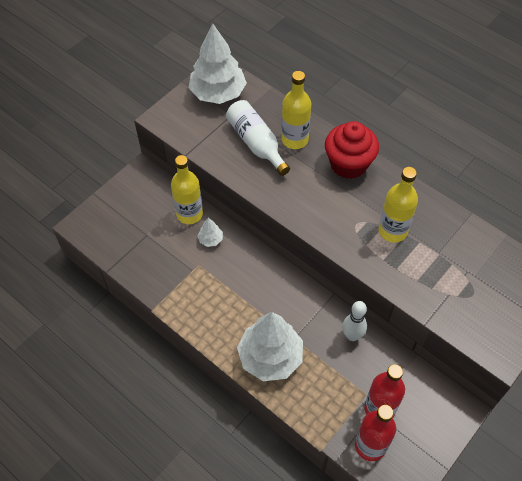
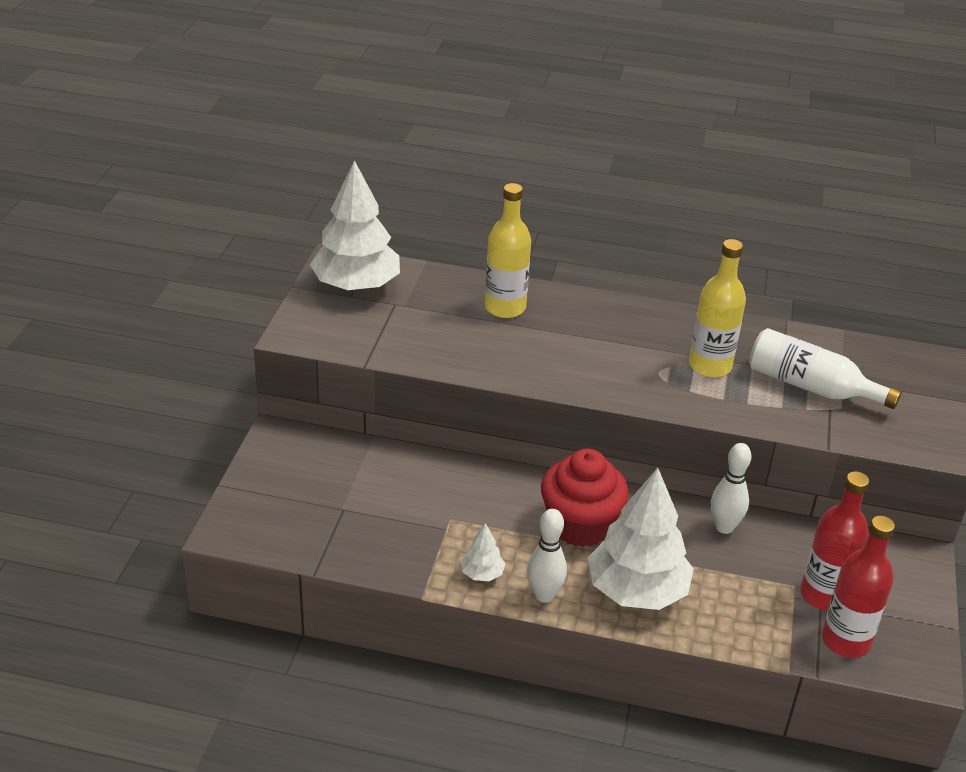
camera: 30 degrees left, 20 degrees down
yellow bottle [171,155,203,224] -> none
white tree [197,218,223,247] -> white tree moved to [461,523,505,581]
white bottle [226,100,290,176] -> white bottle moved to [749,328,901,409]
red cupcake [325,121,379,179] -> red cupcake moved to [541,448,629,547]
none -> white bowling pin [527,509,567,603]

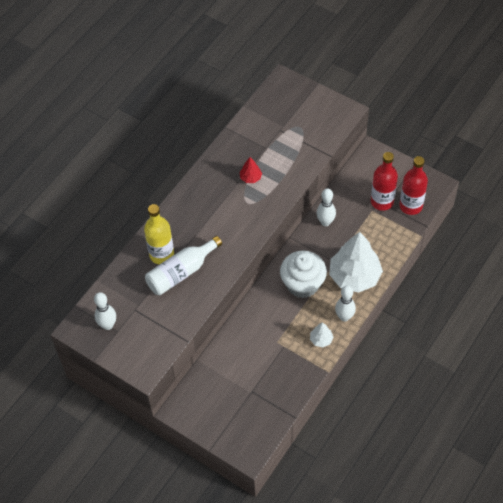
camera: 65 degrees left, 20 degrees up
white tree [310,160,400,292] -> white bowling pin [94,292,116,330]
red cupcake [541,448,629,547] -> white cupcake [280,250,327,298]
yellow bottle [689,239,746,378] -> red tree [240,157,262,183]
white bottle [749,328,901,409] -> white bottle moved to [145,236,222,295]

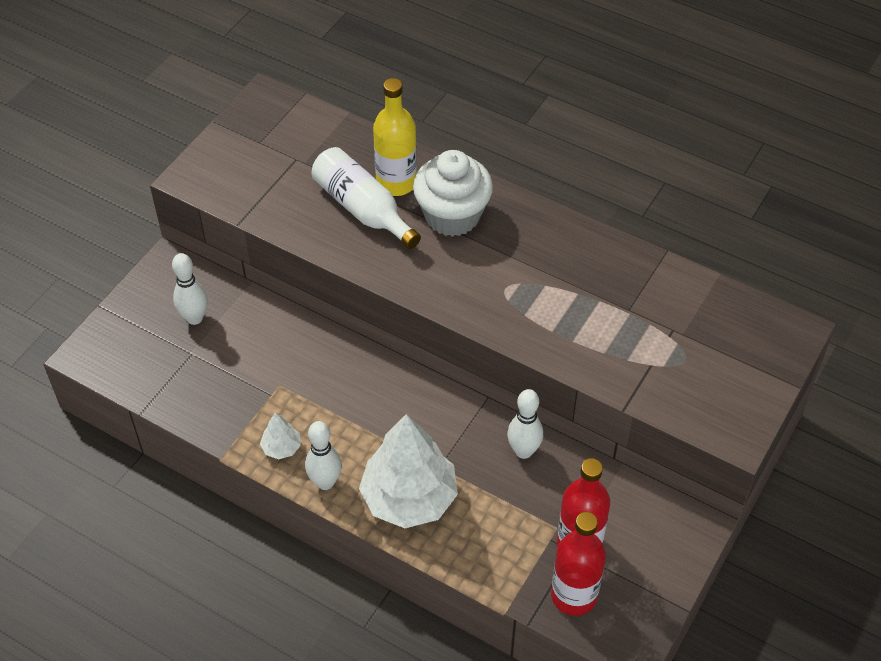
camera: 85 degrees right, 5 degrees down
white bowling pin [94,292,116,330] -> white bowling pin moved to [172,253,207,325]
red tree [240,157,262,183] -> none
white cupcake [280,250,327,298] -> white cupcake moved to [413,150,493,237]

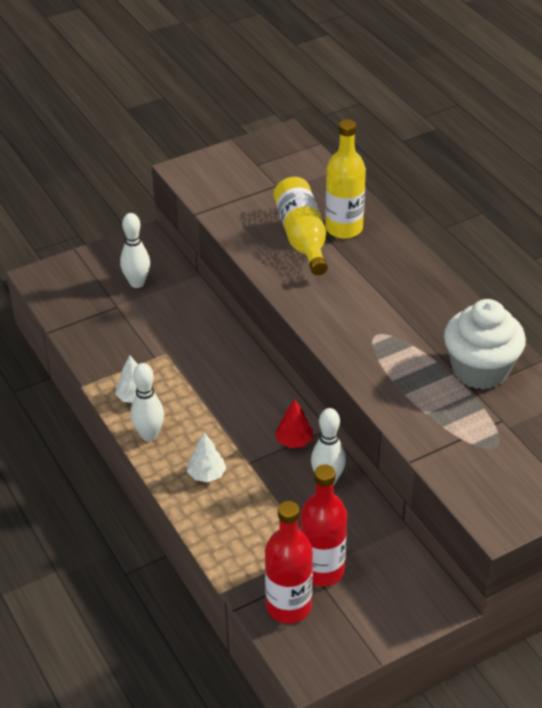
camera: 30 degrees right, 10 degrees down
white bottle [311,147,421,249] -> yellow bottle [273,177,328,275]
white tree [359,414,458,528] -> white tree [187,432,226,482], size x0.43
white cupcake [413,150,493,237] -> white cupcake moved to [444,299,526,390]
none -> red tree [275,399,313,448]

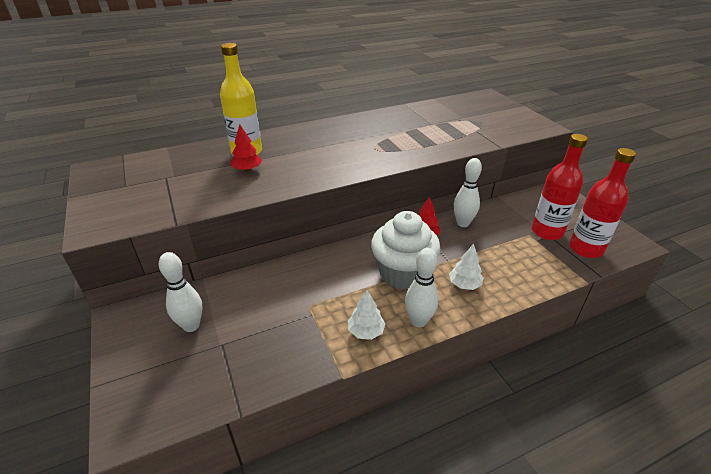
camera: 85 degrees left, 5 degrees down
yellow bottle [273,177,328,275] -> red tree [231,125,262,172]
white cupcake [444,299,526,390] -> white cupcake moved to [371,211,441,289]

